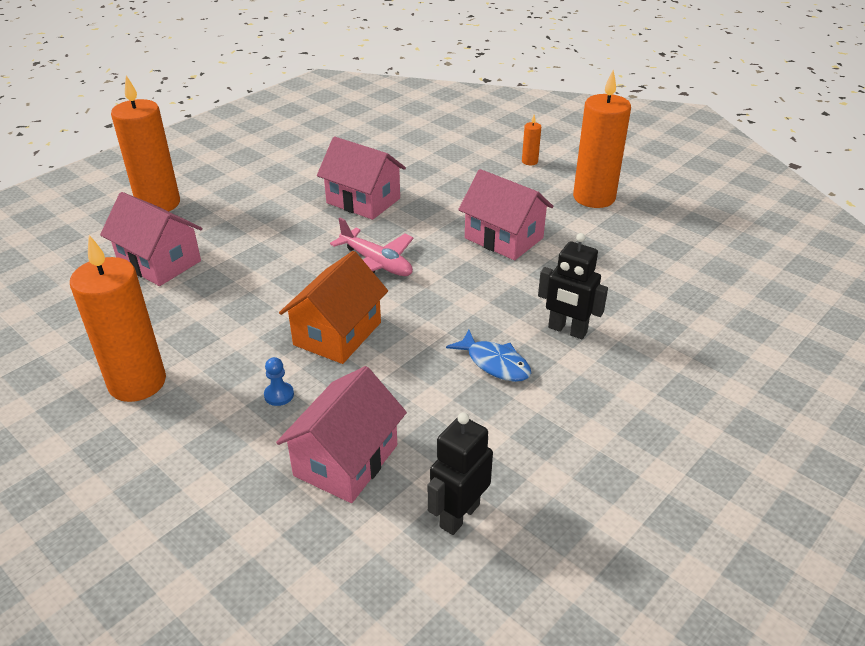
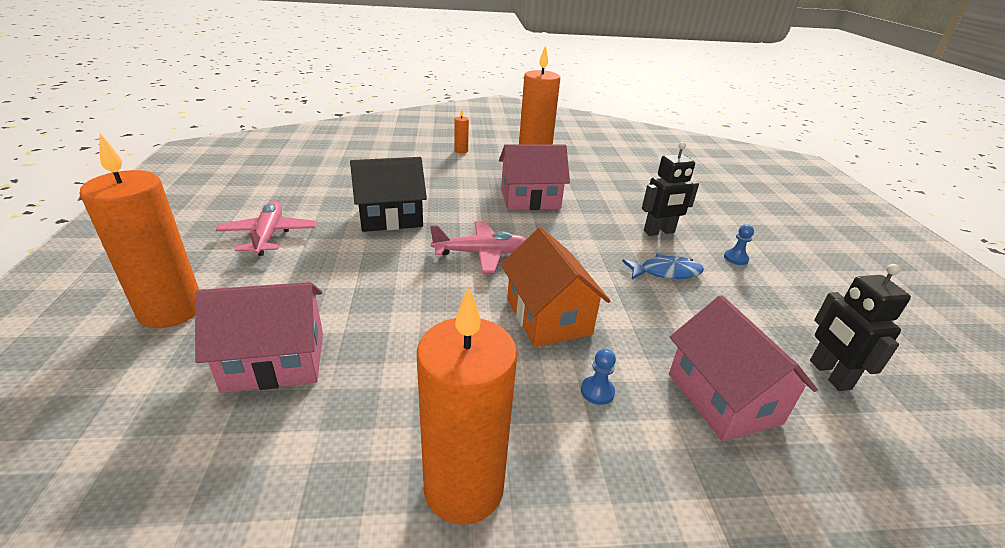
camera: 50 degrees left, 5 degrees down
pink house [317,137,406,220] -> black house [350,157,427,232]
none -> pink plane [216,201,317,256]
none -> blue pawn [724,224,754,265]

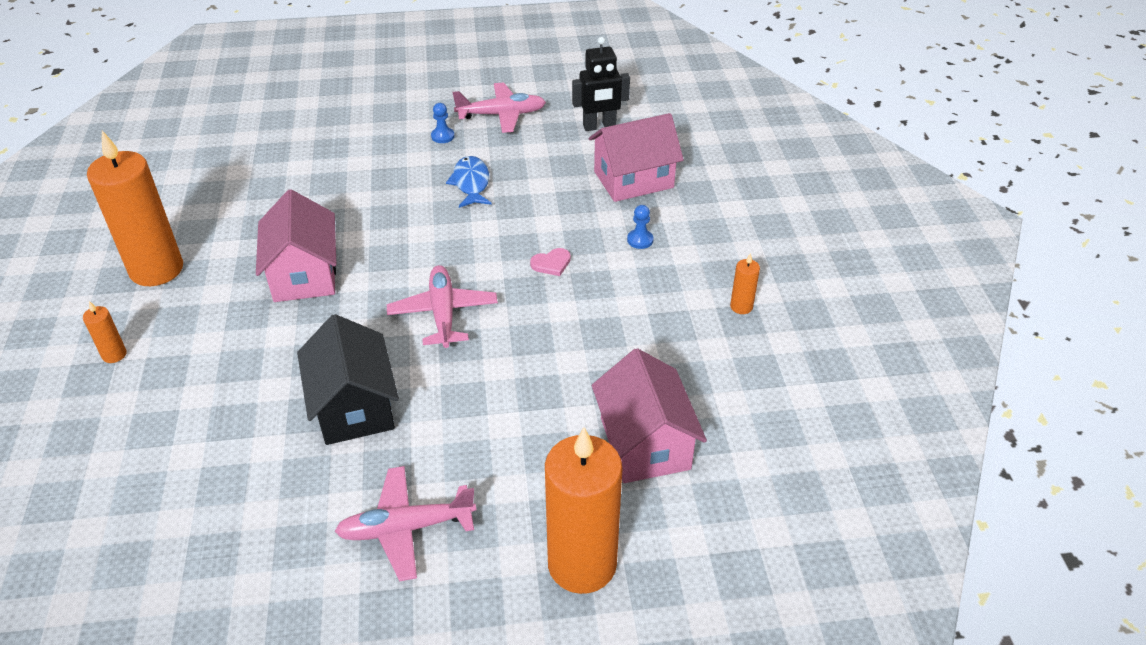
camera: 90 degrees left, 10 degrees up
orange candle [417,287,517,525] -> orange candle [730,253,760,314], size x0.42
orange house [501,227,610,347] -> pink heart [530,248,571,276]
black robot [642,142,699,236] -> none
none -> pink plane [452,82,546,133]

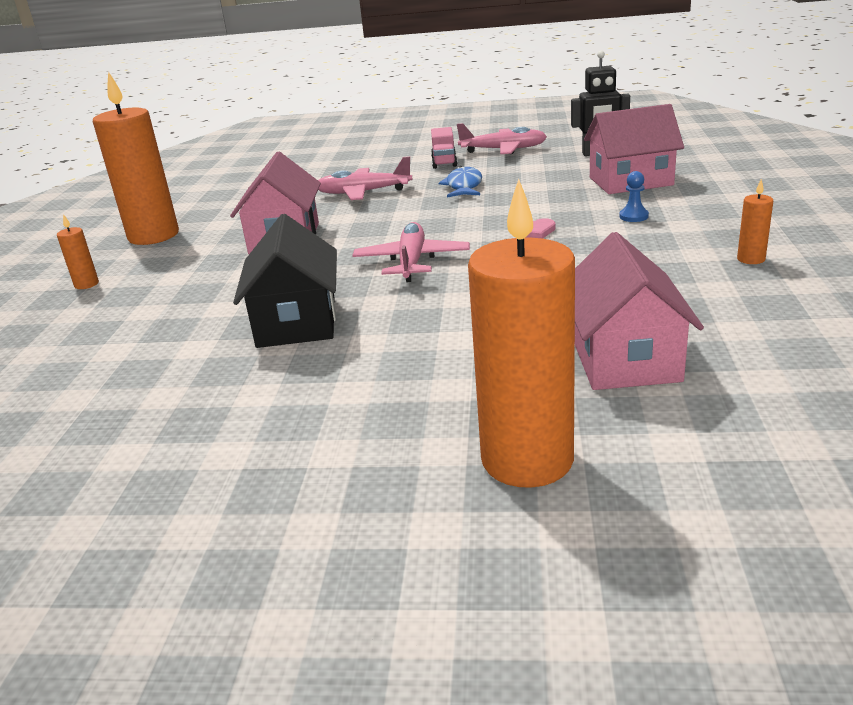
camera: 15 degrees right, 15 degrees down
pink plane [335,466,476,581] -> pink plane moved to [318,156,412,200]
blue pawn [431,103,455,143] -> pink truck [431,127,457,169]

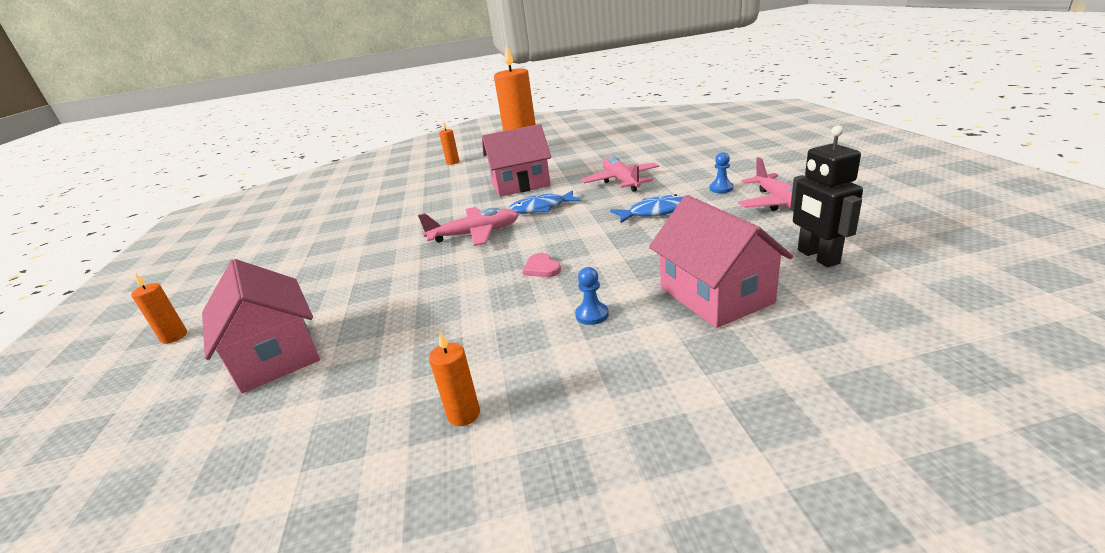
camera: 75 degrees right, 0 degrees up
black house [233,214,337,348] -> none
pink truck [431,127,457,169] -> blue pawn [710,152,733,193]
orange candle [468,179,575,488] -> orange candle [131,273,187,344], size x0.42
pink house [575,232,704,390] -> pink house turned 75 degrees clockwise [202,259,320,393]
none -> blue fish [509,190,581,214]

